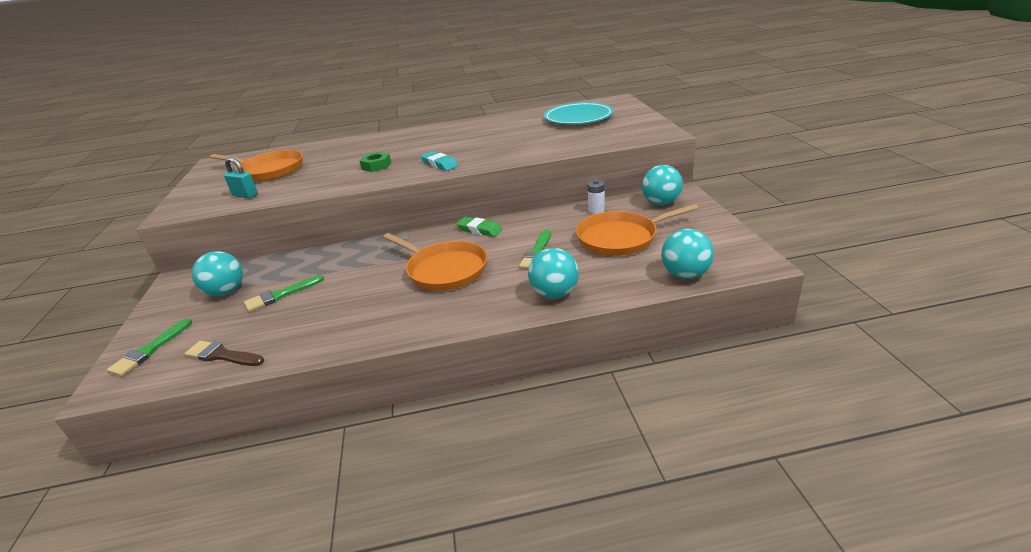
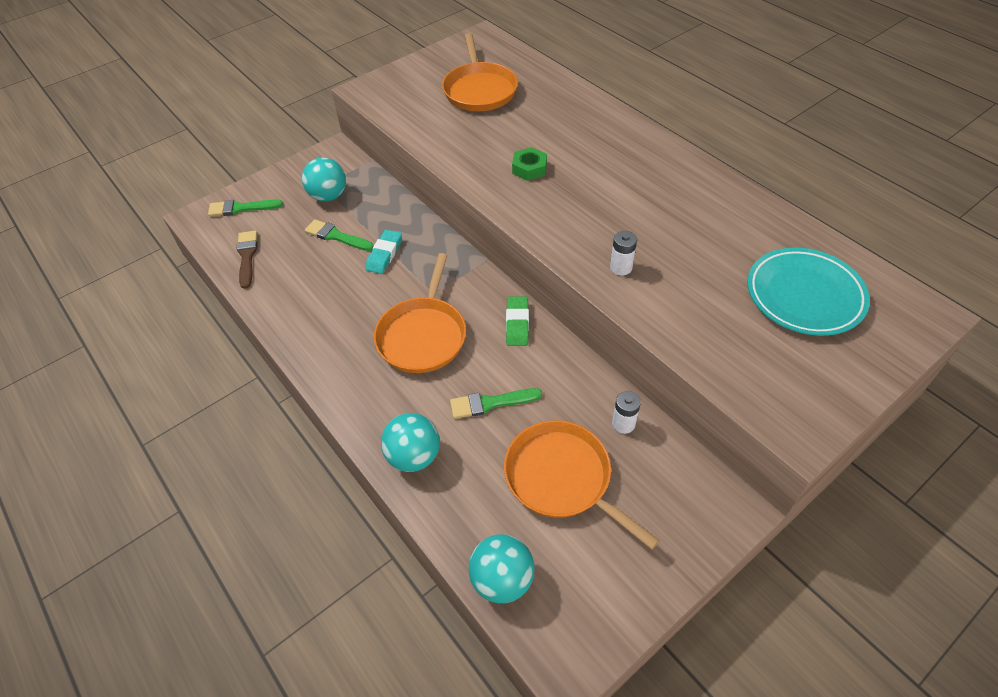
camera: 60 degrees right, 20 degrees up
turquoise padlock [224,157,258,198] -> none
turquoise eraser [421,151,459,171] -> turquoise eraser moved to [366,230,402,274]
turquoise ball [642,165,683,205] -> none
none -> white battery [610,231,637,275]

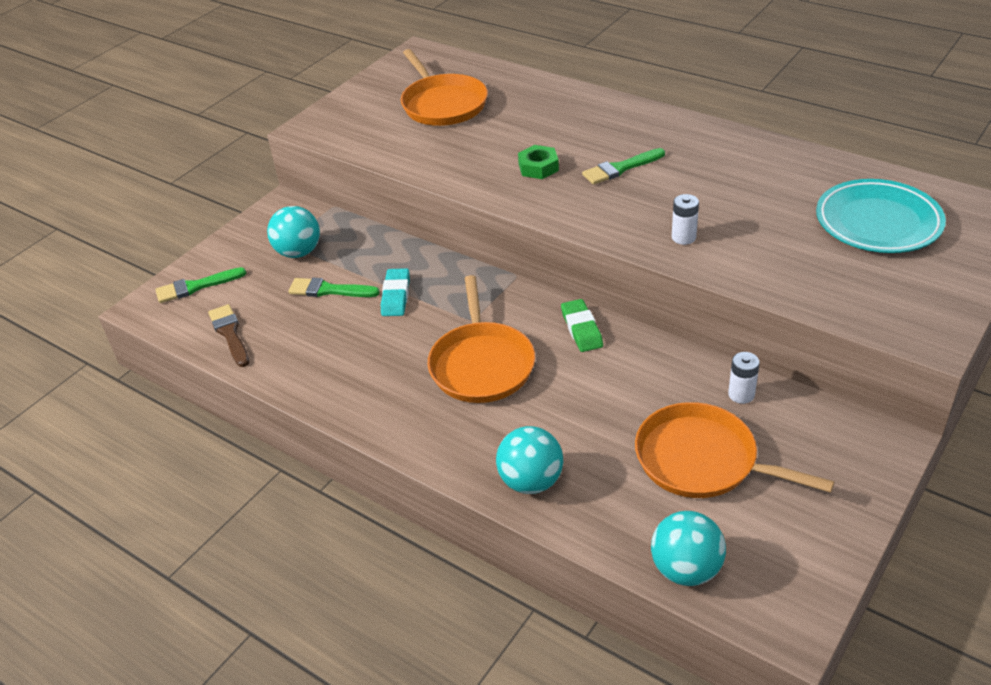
camera: 15 degrees left, 10 degrees down
green brush [450,388,542,419] -> green brush moved to [582,148,665,185]

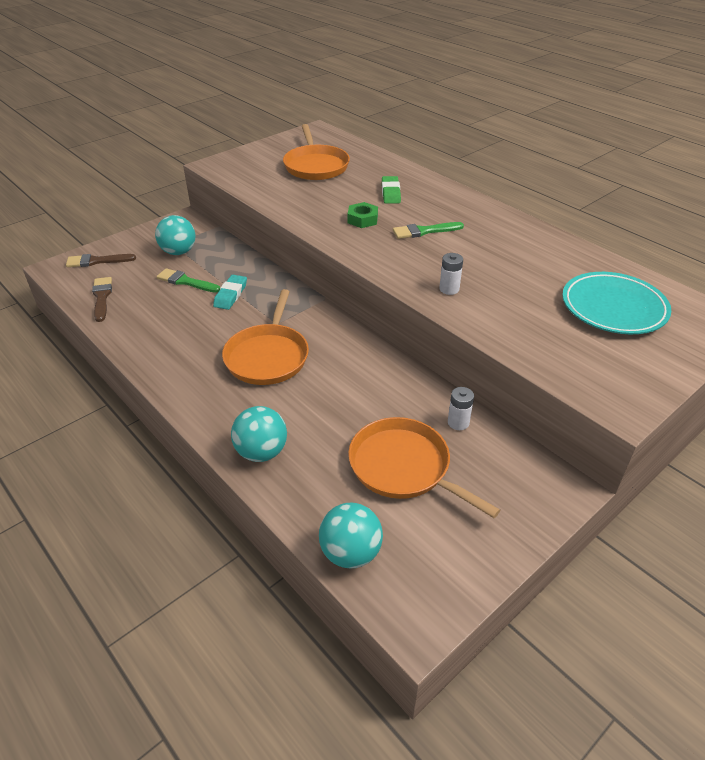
camera: 10 degrees right, 0 degrees up
green brush [155,267,247,303] -> brown brush [66,254,136,267]
green eraser [561,299,603,352] -> green eraser moved to [382,176,401,204]

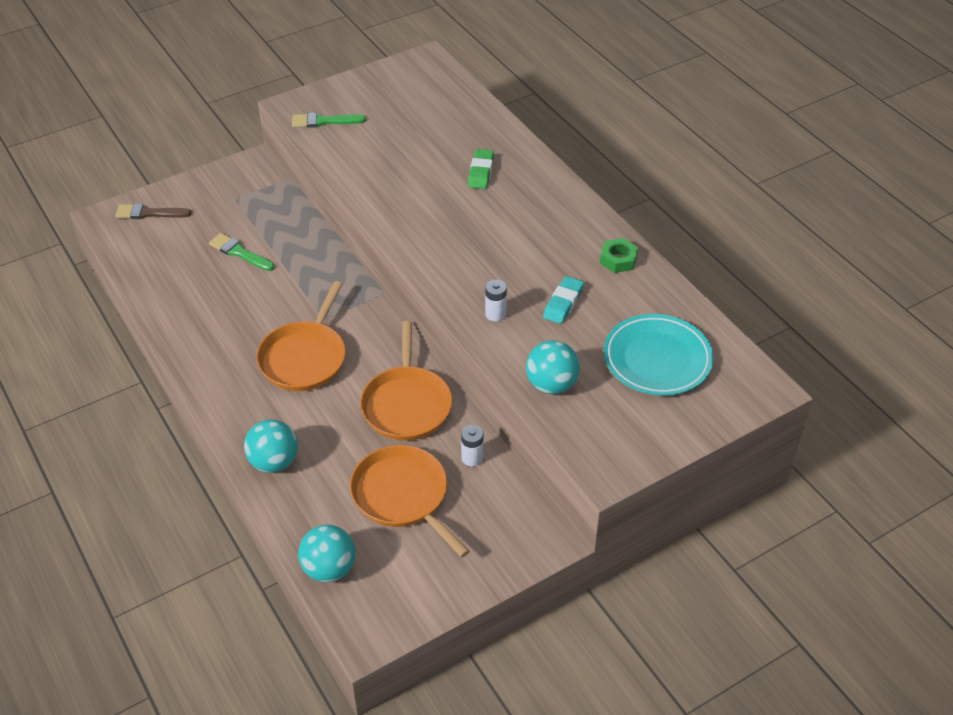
camera: 10 degrees right, 5 degrees up
brown brush [92,277,112,322] -> none
turquoise ball [155,215,195,255] -> turquoise ball moved to [526,340,580,394]
turquoise eraser [213,275,247,310] -> turquoise eraser moved to [543,276,584,324]
orange pan [283,124,350,180] -> orange pan moved to [360,321,452,441]
green nut [348,202,378,228] -> green nut moved to [600,238,638,273]
green brush [393,222,464,239] -> green brush moved to [292,113,366,128]

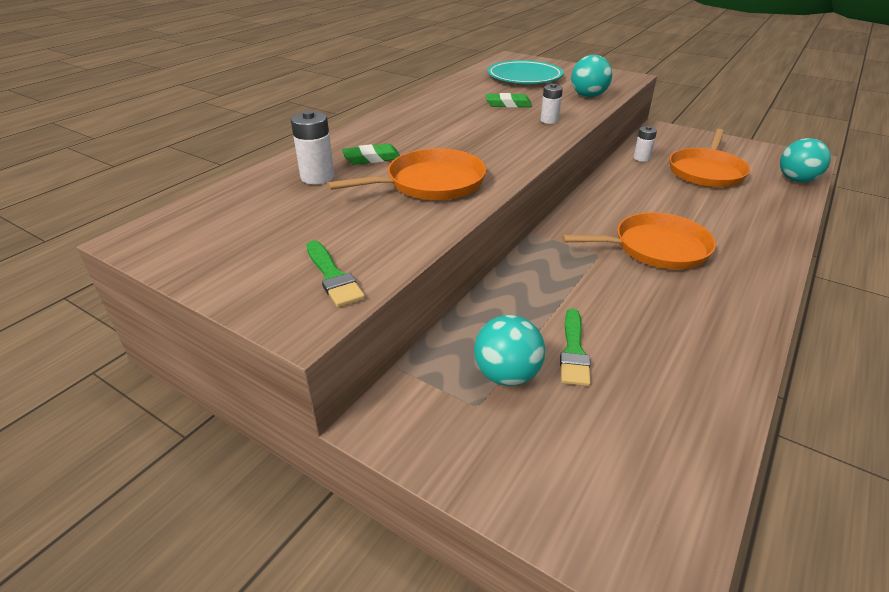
camera: 115 degrees left, 10 degrees down
brown brush [115,203,192,219] -> none
turquoise ball [244,419,298,473] -> turquoise ball moved to [474,315,545,386]
orange pan [360,321,452,441] -> orange pan moved to [327,148,486,200]
turquoise eraser [543,276,584,324] -> green eraser [486,93,532,108]
green nut [600,238,638,273] -> none
none -> white battery [291,110,335,185]

